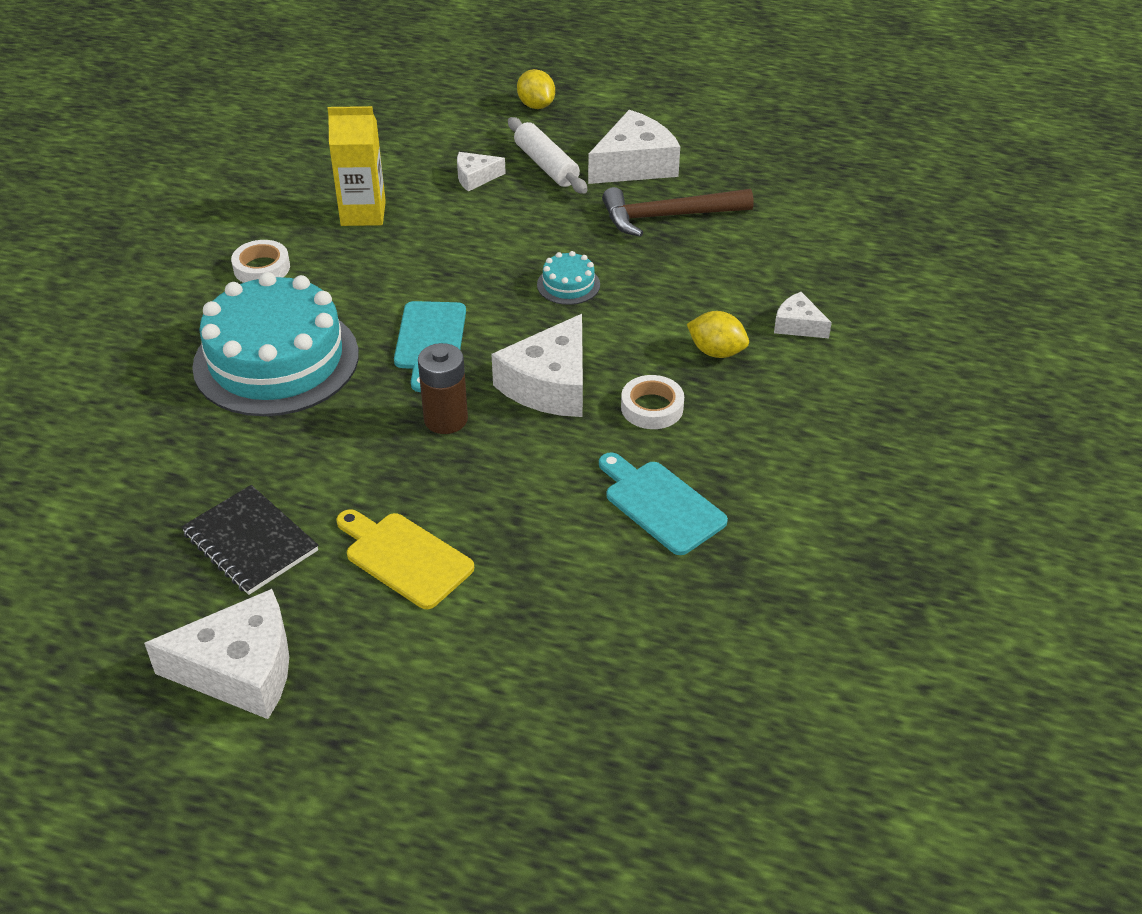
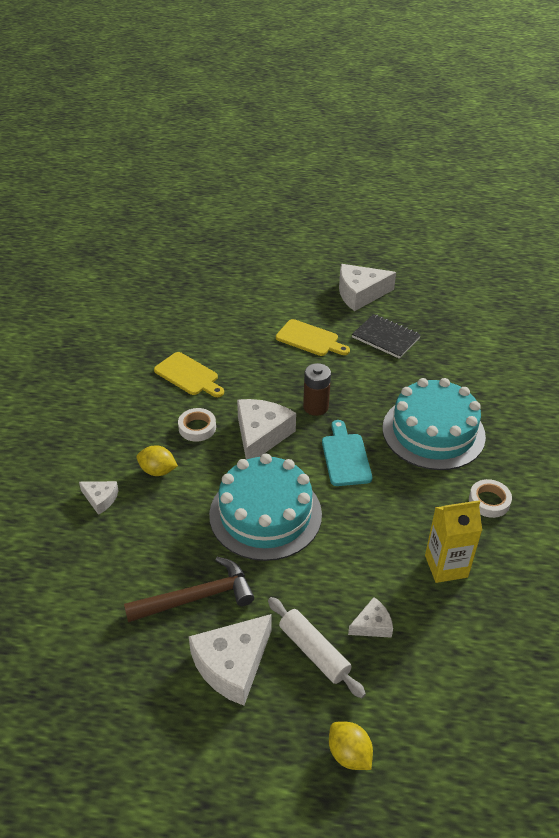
camera: 170 degrees right, 0 degrees up
turquoise cake [537,251,600,305] -> turquoise cake [209,454,322,561], size x2.44
turquoise cutting board [599,452,728,555] -> yellow cutting board [154,352,224,397]

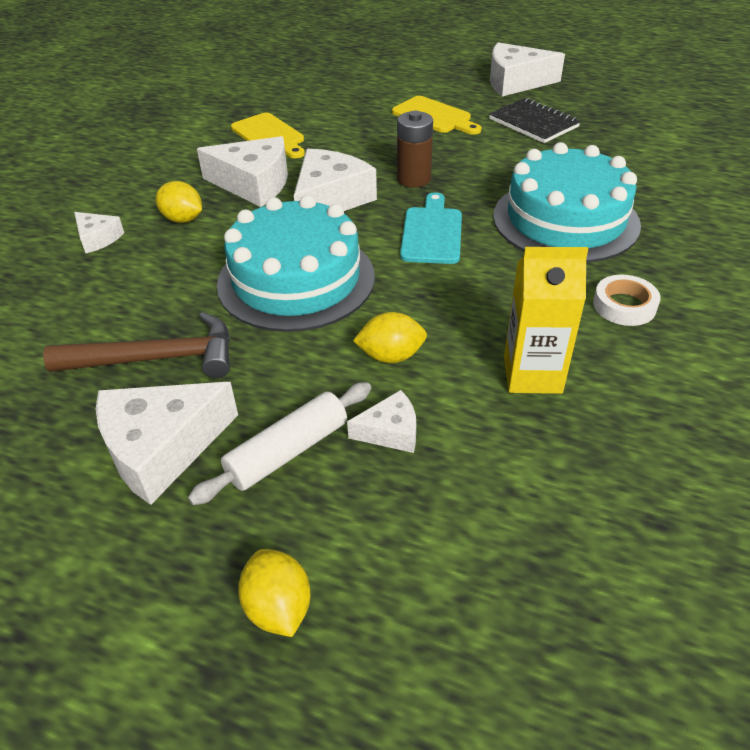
camera: 15 degrees right, 0 degrees up
white tape [178,408,216,442] -> white cheese [197,136,288,207]
white rolling pin [268,597,366,698] -> white rolling pin turned 75 degrees clockwise [188,382,371,505]
none -> yellow lemon [353,312,427,363]

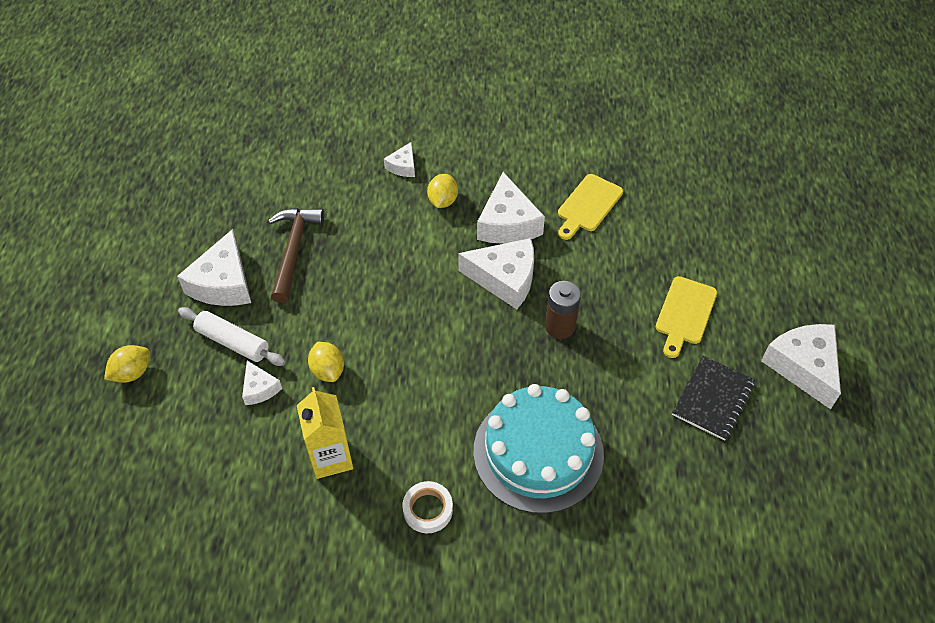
camera: 70 degrees right, 10 degrees up
brown hammer [43,312,230,378] -> brown hammer turned 150 degrees counterclockwise [268,208,324,303]
white cheese [96,382,238,505] -> white cheese turned 120 degrees counterclockwise [177,229,251,306]
turquoise cake [217,195,375,332] -> none
turquoise cutting board [400,192,462,264] -> none

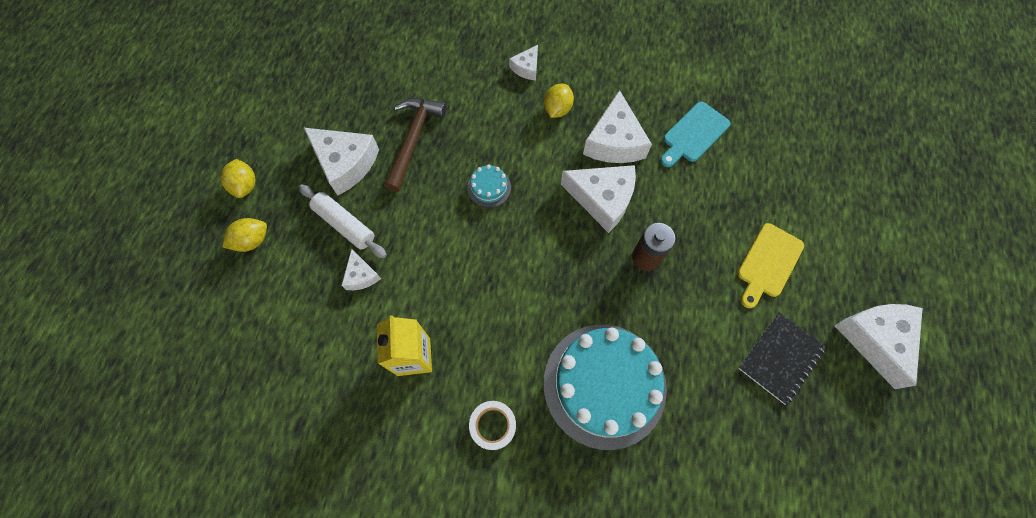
camera: 10 degrees right, 15 degrees up
white cheese [177,229,251,306] -> white cheese turned 75 degrees counterclockwise [304,128,379,195]
yellow lemon [308,342,344,382] -> yellow lemon moved to [221,159,256,198]
yellow cutting board [558,174,623,240] -> turquoise cutting board [660,102,730,167]
none -> turquoise cake [467,164,511,208]

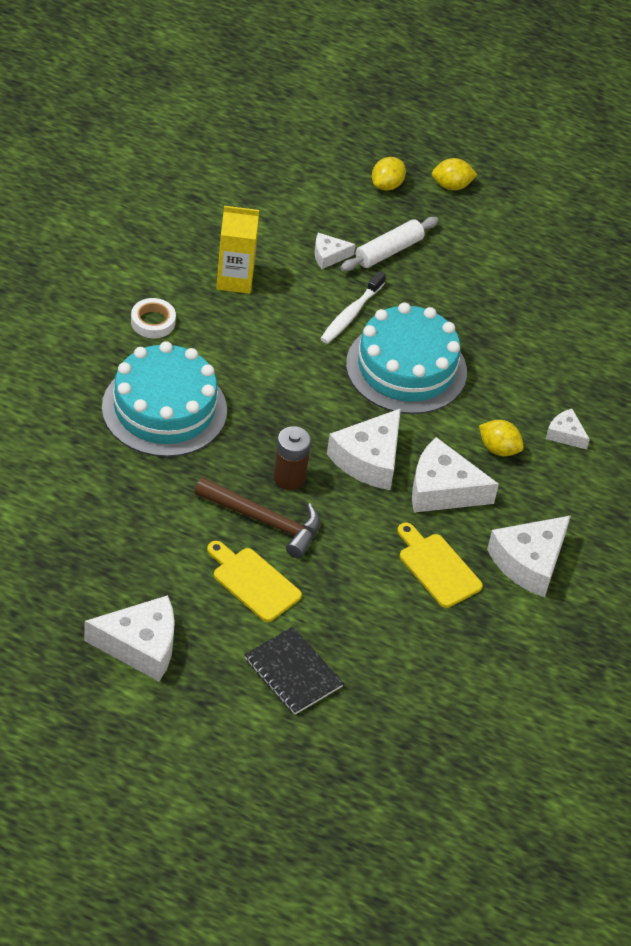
camera: 95 degrees right, 20 degrees down
yellow lemon [222,218,267,252] -> yellow lemon turned 60 degrees clockwise [372,157,406,191]
white cheese [304,128,379,195] -> white cheese moved to [487,515,571,597]
brown hammer [384,98,446,192] -> brown hammer moved to [194,477,320,559]
turquoise cake [467,164,511,208] -> turquoise cake [346,302,467,414], size x2.44
turquoise cutting board [660,102,730,167] -> yellow cutting board [397,523,483,608]
black notebook [738,312,826,405] -> black notebook moved to [244,627,344,715]
none -> white toothbrush [320,271,386,344]

